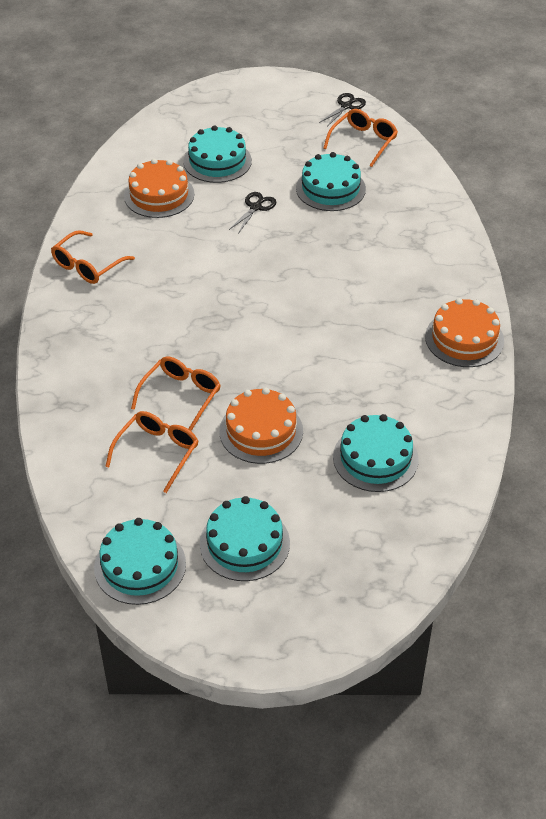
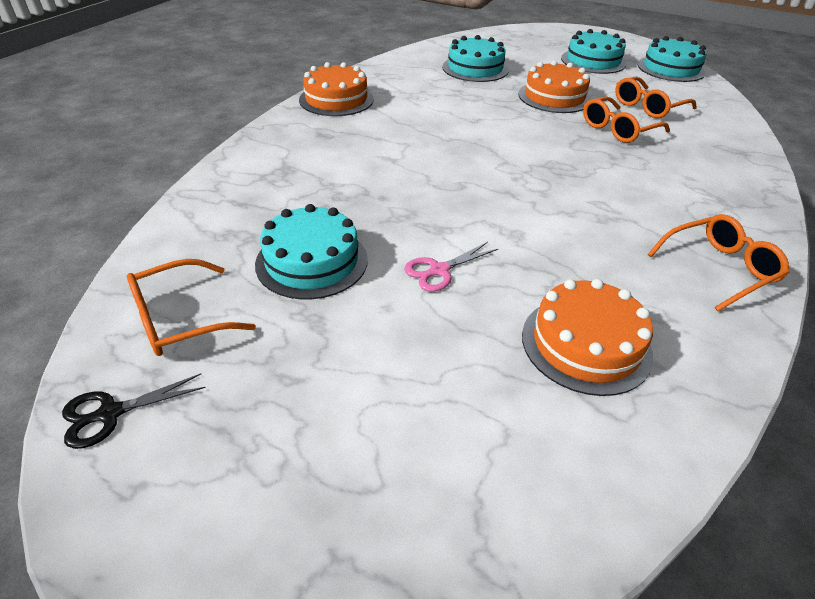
camera: 155 degrees left, 5 degrees down
turquoise cake [183,125,252,183] -> none
black scissors [229,192,276,234] -> pink scissors [404,242,498,292]

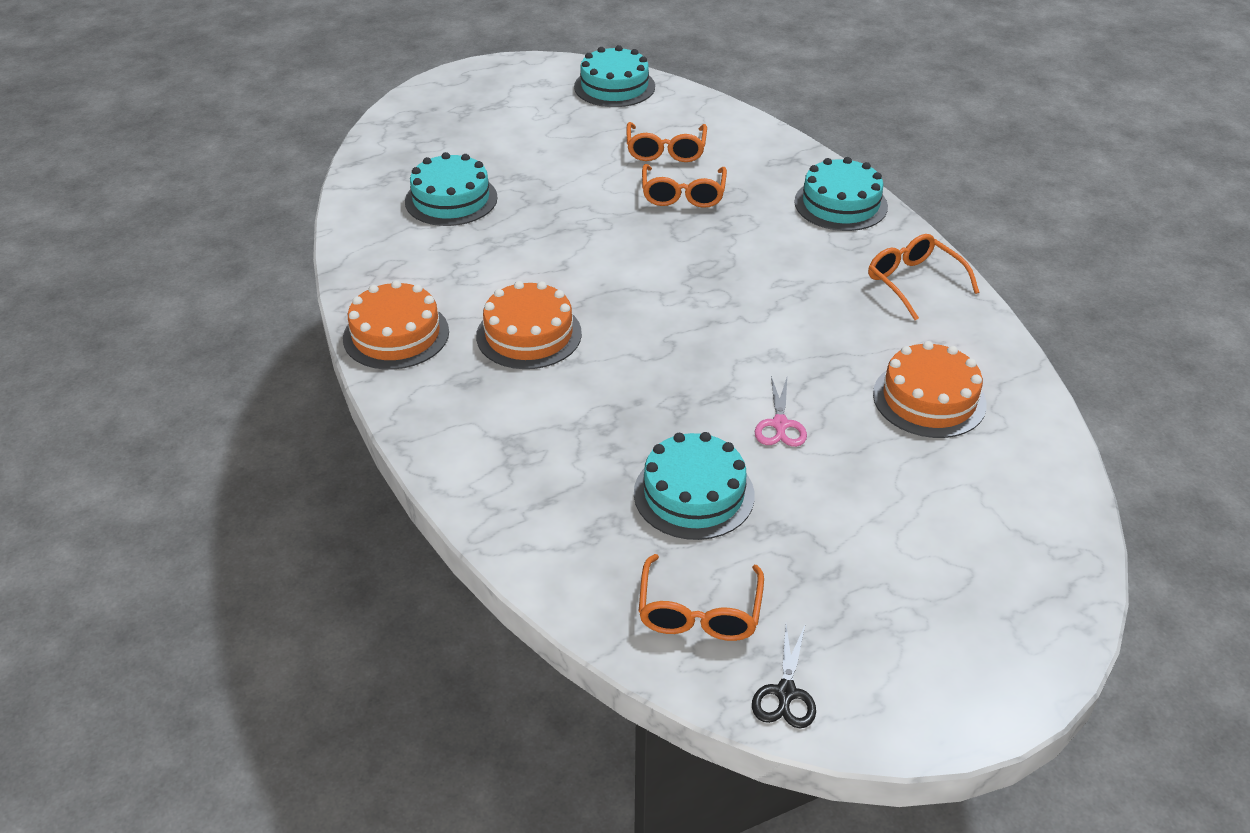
camera: 50 degrees left, 0 degrees up
orange cake [518,60,591,113] -> orange cake moved to [476,281,582,369]
turquoise cake [561,29,626,74] -> turquoise cake moved to [794,157,888,231]
orange glasses [648,214,790,311] -> orange glasses turned 45 degrees counterclockwise [868,234,979,320]

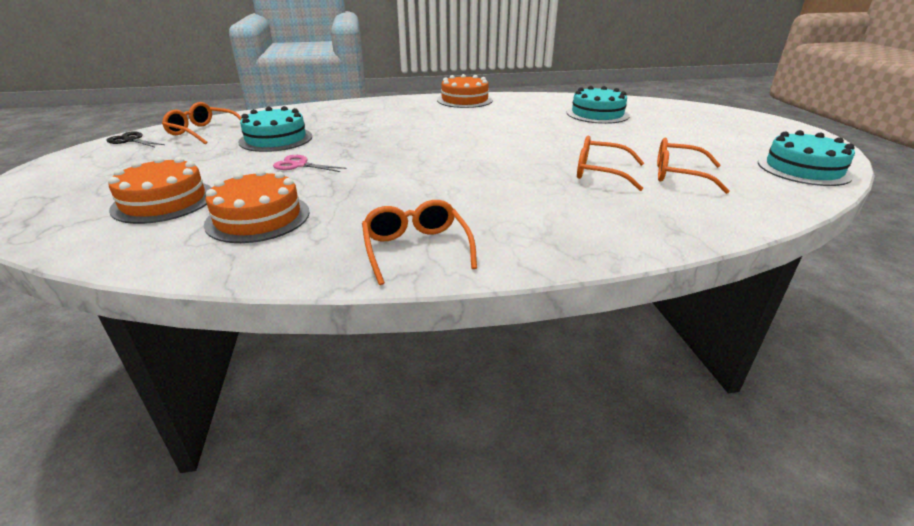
camera: 105 degrees right, 10 degrees down
orange cake [476,281,582,369] -> orange cake moved to [108,157,212,224]
turquoise cake [794,157,888,231] -> none
orange glasses [868,234,979,320] -> orange glasses turned 90 degrees counterclockwise [362,200,477,285]

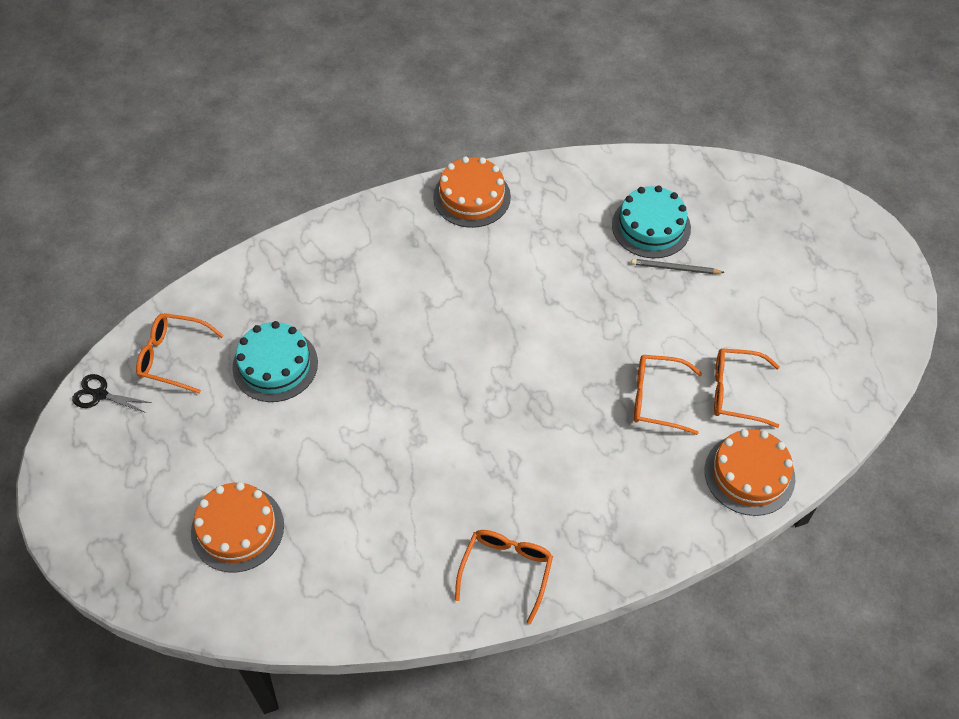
camera: 10 degrees left, 25 degrees up
orange cake [204,169,310,243] -> orange cake moved to [705,429,795,516]
pink scissors [273,155,347,172] -> none
orange glasses [362,200,477,285] -> orange glasses turned 45 degrees clockwise [455,530,553,624]
turquoise cake [758,130,855,186] -> none
none -> grey pencil [631,259,725,274]

